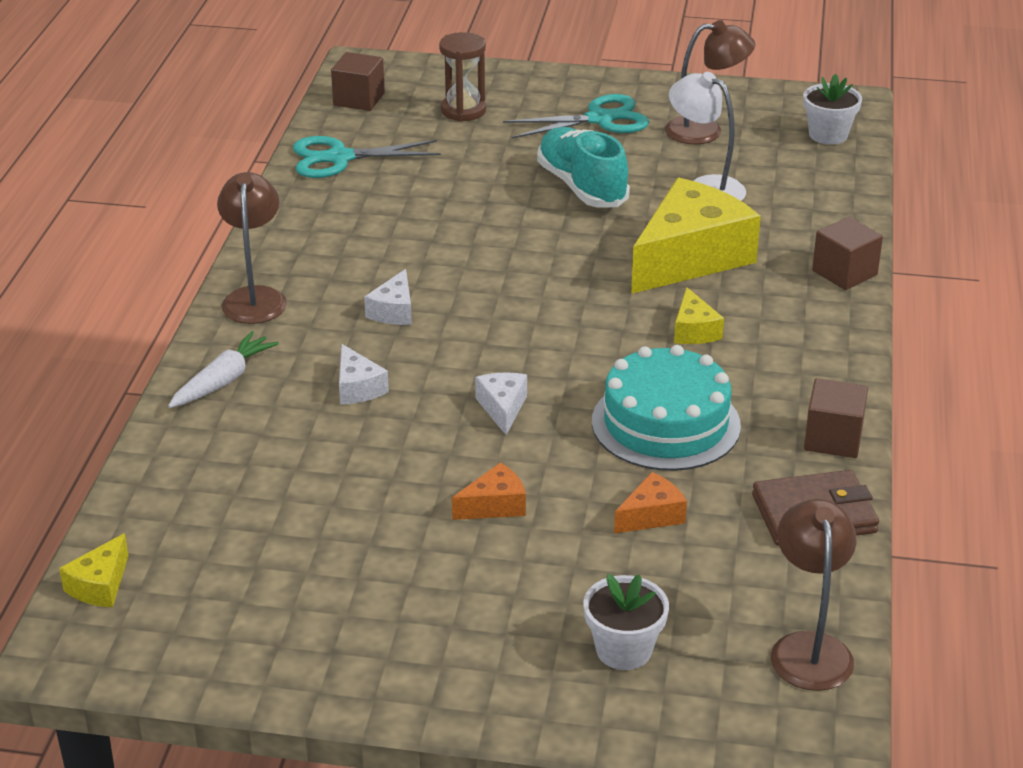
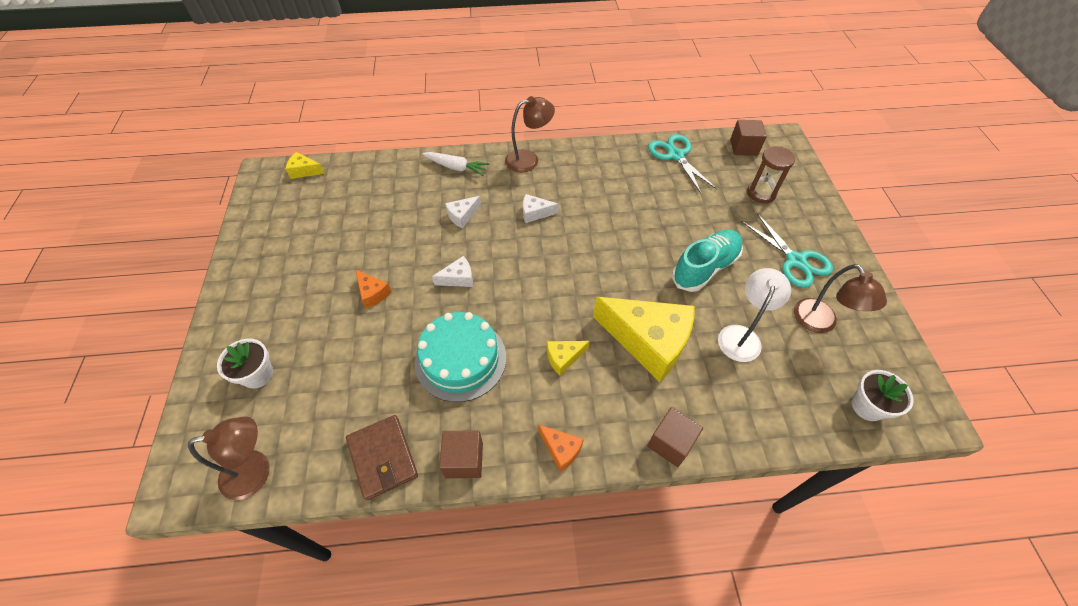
camera: 75 degrees right, 20 degrees up
orange cheese [614,472,687,534] -> orange cheese moved to [538,425,584,472]

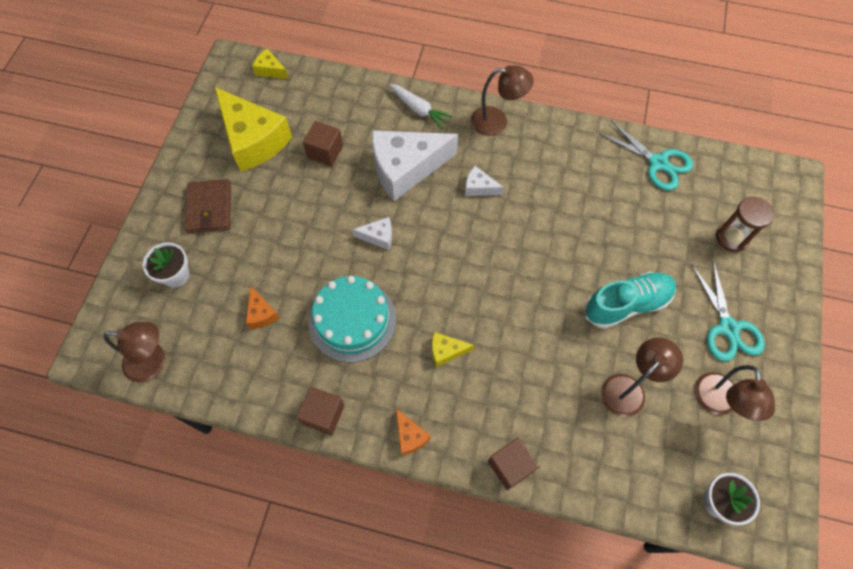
camera: 20 degrees right, 10 degrees up
brown wallet [346,415,418,501] -> brown wallet moved to [185,179,231,233]
orange cheese [355,269,391,308] -> orange cheese moved to [246,285,279,329]
white cheese [445,196,481,228] -> white cheese [372,130,458,201], size x2.29
yellow cheese [593,297,695,382] -> yellow cheese moved to [215,87,292,172]
turquoise scissors [648,134,717,194] -> turquoise scissors turned 135 degrees clockwise [599,121,693,190]
white lamp [718,268,791,362] -> brown lamp [601,337,683,417]
brown cube [730,120,767,156] -> brown cube moved to [303,121,343,167]

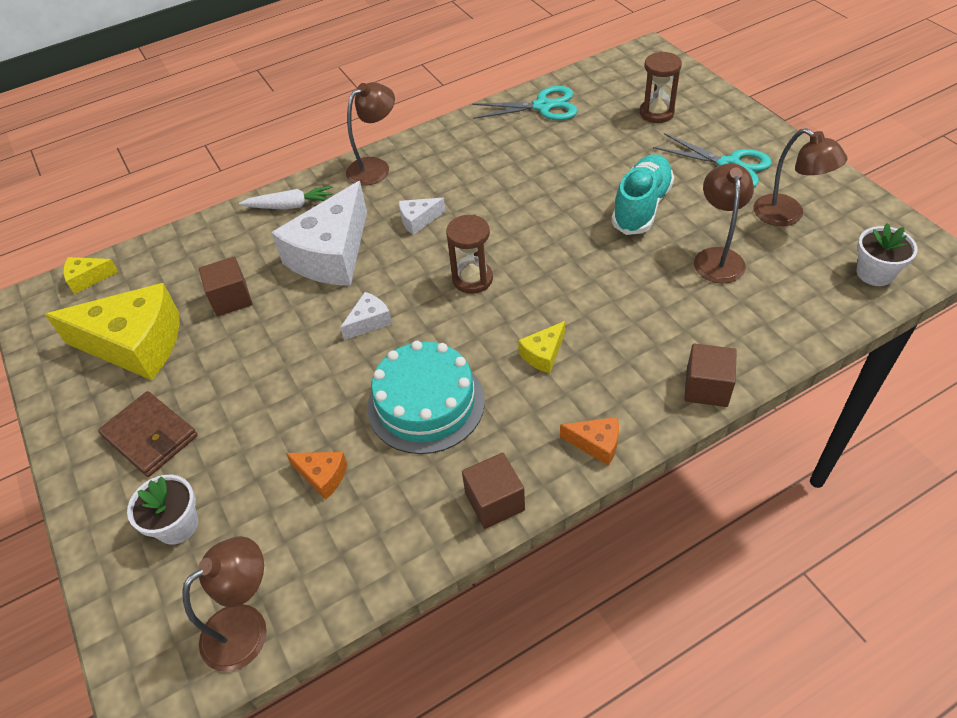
camera: 40 degrees left, 15 degrees down
none -> brown hourglass [446,214,493,294]

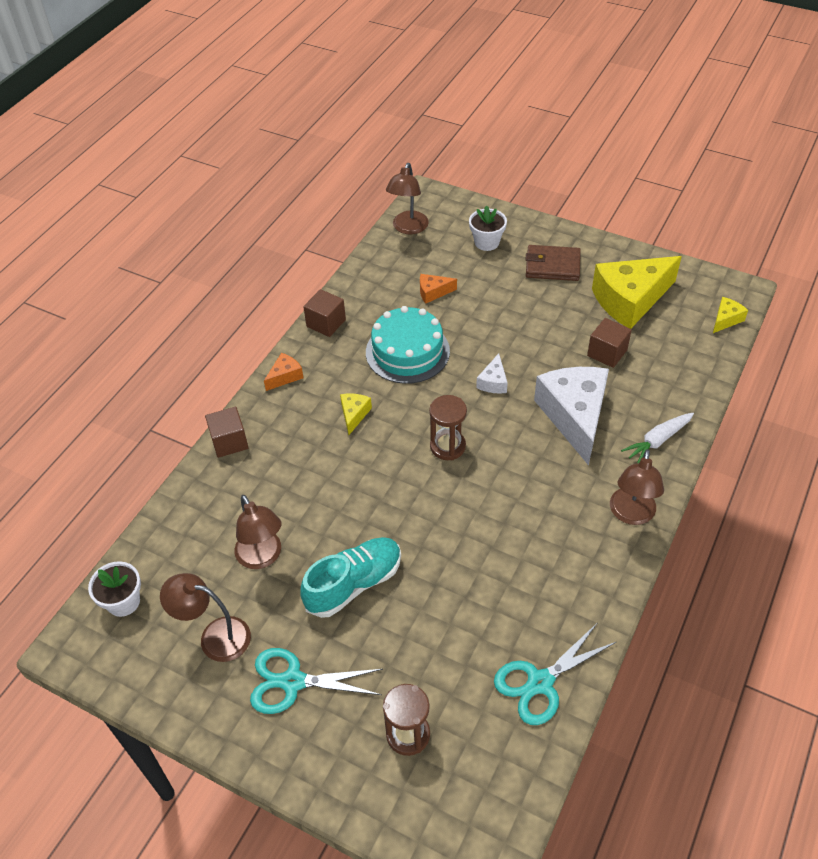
camera: 145 degrees right, 0 degrees up
white cheese [399,198,445,235] -> none
orange cheese [560,417,619,466] -> orange cheese turned 150 degrees clockwise [264,353,304,391]
turquoise shoe [611,154,674,235] -> turquoise shoe turned 120 degrees counterclockwise [300,537,401,618]

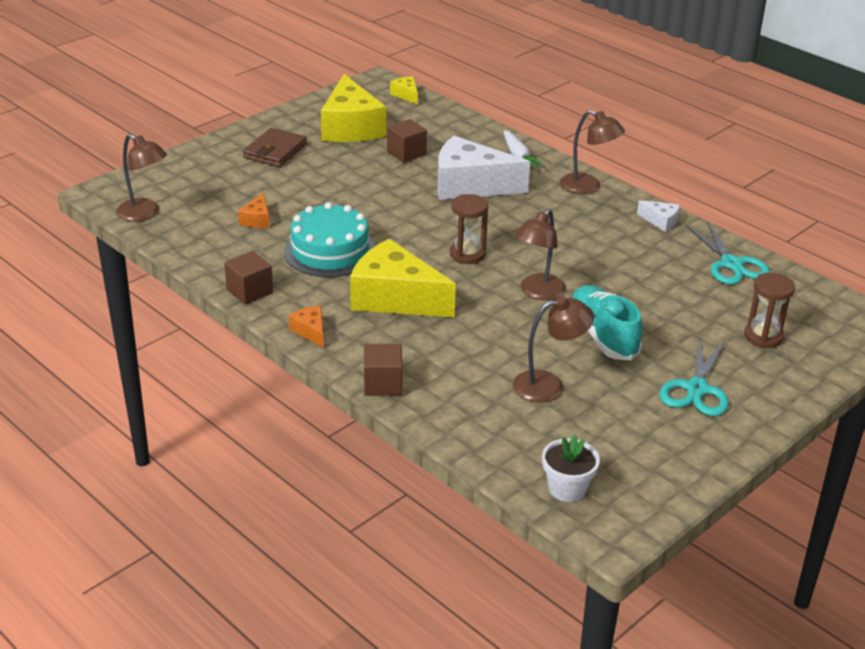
camera: 75 degrees left, 15 degrees down
brown lamp [160,573,251,662] -> brown lamp moved to [515,208,566,300]
yellow cheese [340,394,372,435] -> yellow cheese [350,239,456,317], size x2.29
white flower pot [469,205,507,251] -> none
white cheese [476,353,508,394] -> white cheese moved to [637,200,680,232]

